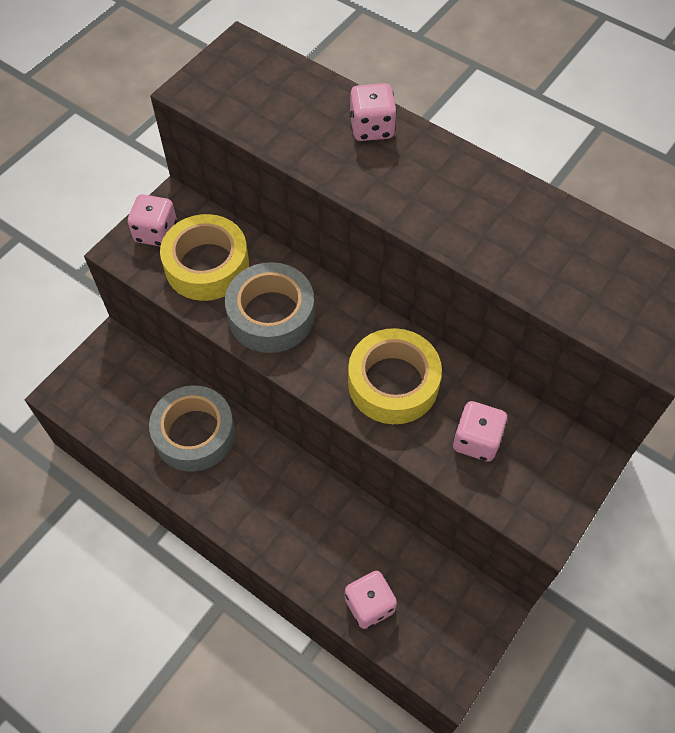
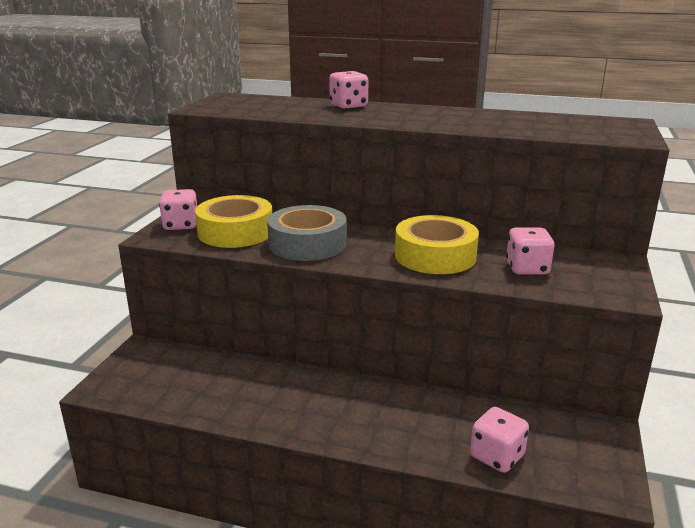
camera: 20 degrees left, 35 degrees down
grey tape [149,385,235,472] -> none

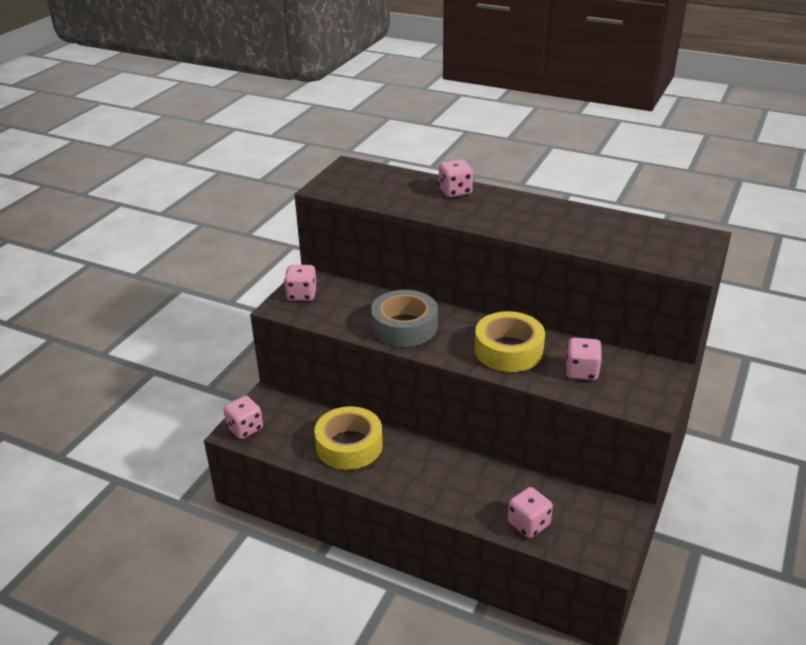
camera: 10 degrees right, 10 degrees up
yellow tape [195,195,272,248] -> yellow tape moved to [314,406,383,470]
none -> pink dice [223,396,263,439]

